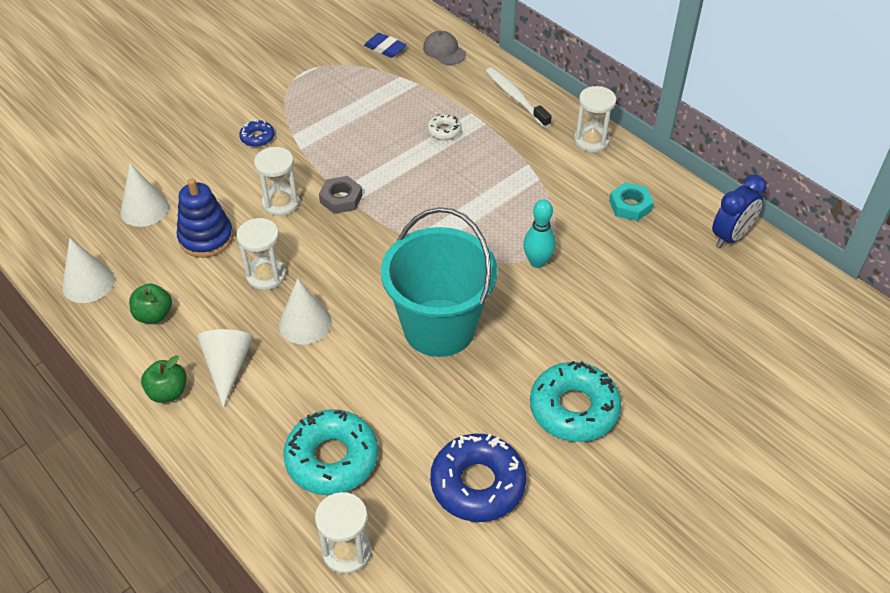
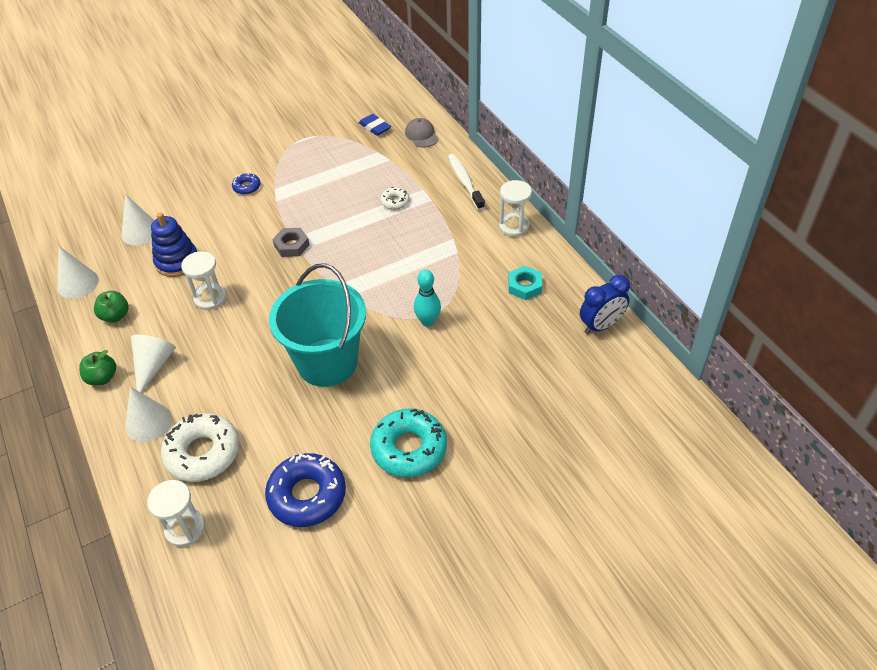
camera: 15 degrees right, 0 degrees up
white hourglass [254,147,300,216] -> none
white cone [279,278,332,344] -> white cone moved to [125,387,172,442]
turquoise donut [283,410,378,495] -> white donut [161,413,239,482]

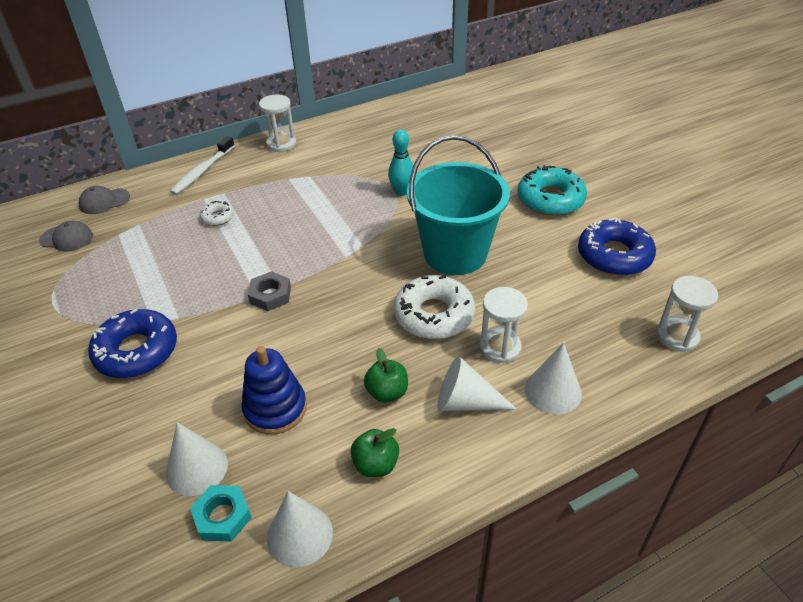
camera: 90 degrees left, 5 degrees down
green apple [79,350,116,385] -> green apple moved to [364,348,408,403]
white donut [161,413,239,482] -> white donut moved to [394,275,475,339]
white hourglass [181,251,226,310] -> white hourglass moved to [479,287,528,363]
blue donut [232,173,261,195] -> blue donut [88,308,177,378], size x2.05
blue eraser [359,114,391,136] -> grey cap [39,221,93,252]
white toothbrush [448,154,485,210] -> white toothbrush turned 45 degrees counterclockwise [170,136,235,195]
turquoise nut [508,266,542,300] -> turquoise nut moved to [190,485,252,542]
blue clock [580,275,630,334] -> none

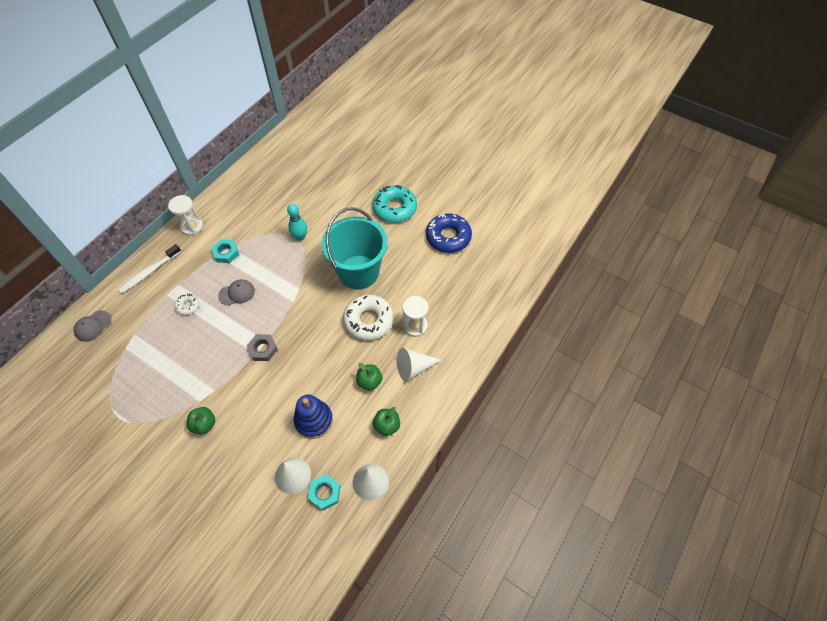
camera: 30 degrees left, 15 degrees up
grey cap [39,221,93,252] -> grey cap moved to [218,279,255,306]
blue donut [88,308,177,378] -> green apple [186,407,215,435]
white toothbrush [170,136,235,195] -> white toothbrush turned 45 degrees clockwise [118,244,181,294]
white cone [525,343,582,414] -> none
white hourglass [656,276,718,352] -> none
none -> turquoise nut [211,239,239,263]

